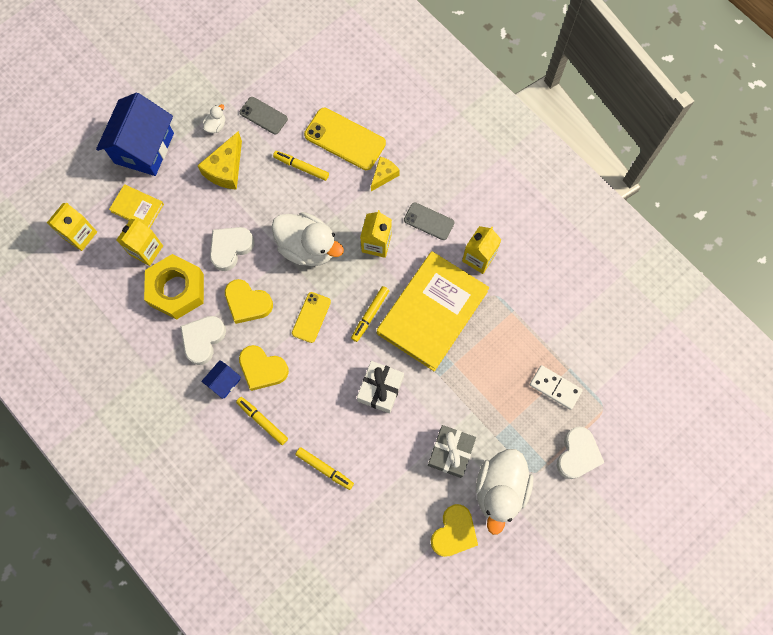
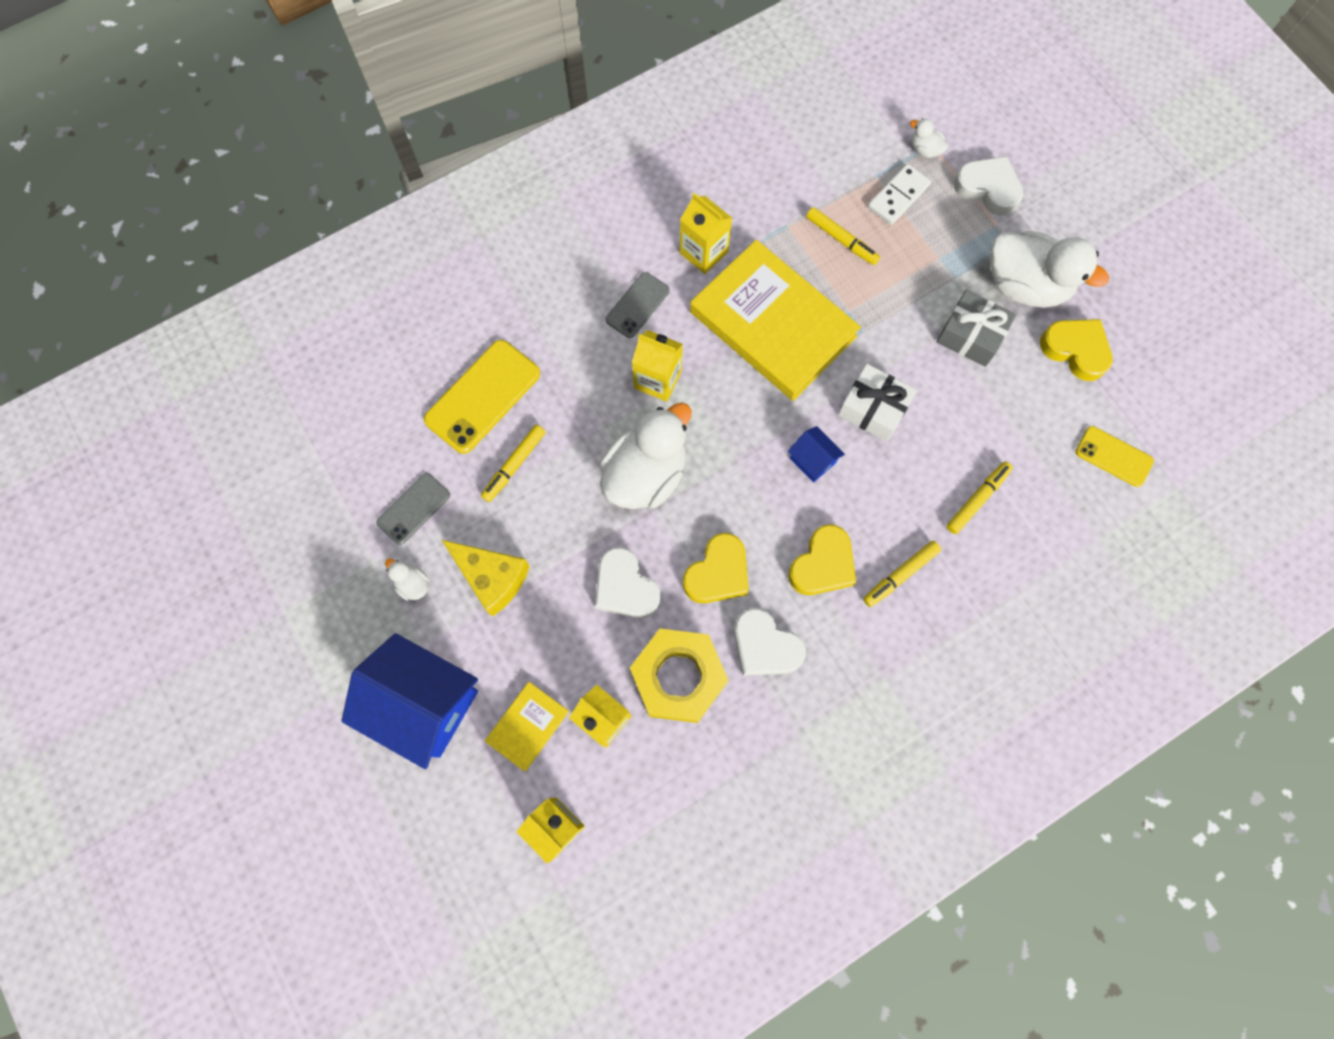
camera: 80 degrees left, 0 degrees up
blue house [201,360,241,399] -> blue house moved to [788,426,845,483]
yellow phone [292,292,331,343] -> yellow phone moved to [1075,426,1154,487]
yellow marker [351,286,389,342] -> yellow marker moved to [806,207,880,265]
yellow cheese [371,157,400,191] -> none
none -> white duck [910,118,948,158]

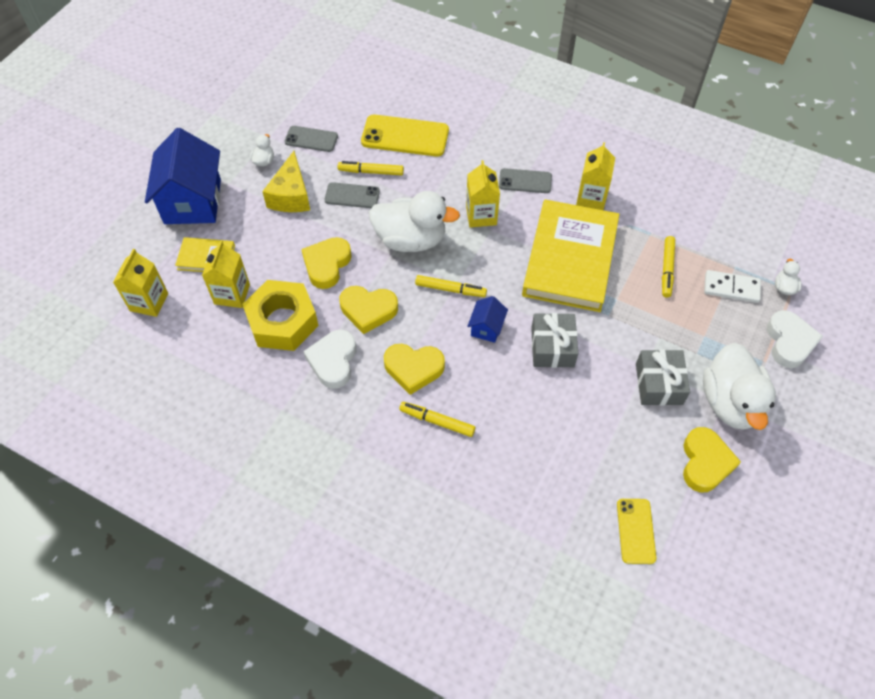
camera: 60 degrees right, 15 degrees down
white heart [595,547,661,618] -> yellow heart [301,237,352,289]
white gift [838,364,917,442] -> grey gift [531,313,578,368]
yellow marker [946,462,1013,534] -> yellow marker moved to [415,275,487,297]
none -> grey phone [325,182,380,208]

